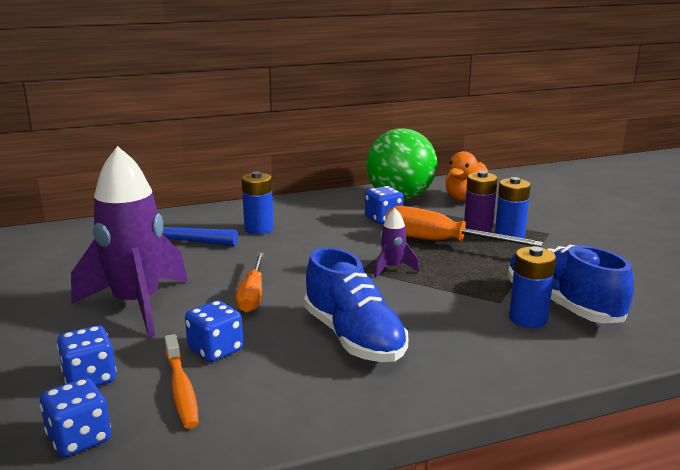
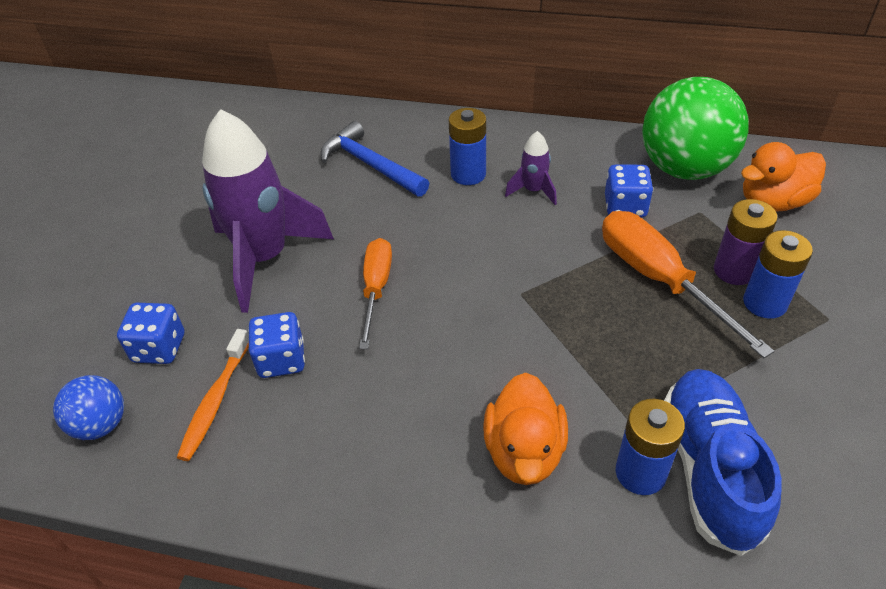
camera: 35 degrees right, 25 degrees up
blue dice [40,378,111,457] -> blue ball [53,375,124,440]
orange screwdriver [236,253,264,313] -> orange screwdriver turned 150 degrees clockwise [359,238,392,349]
blue shoe [304,247,408,362] -> none
purple rocket [374,208,419,277] -> purple rocket moved to [505,131,557,205]
none -> orange duck [483,373,568,485]

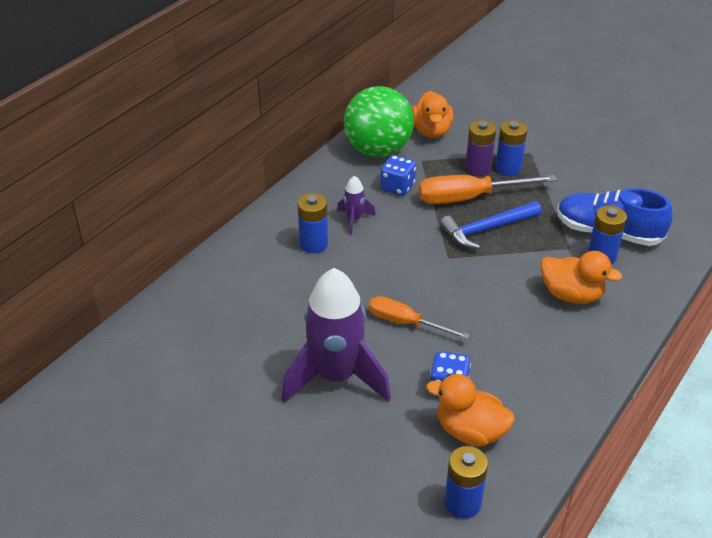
camera: 70 degrees left, 5 degrees down
blue ball [53,375,124,440] -> blue battery [444,446,488,519]
blue dice [117,303,184,364] -> none
orange toothbrush [177,329,249,461] -> orange duck [426,374,515,446]
blue hammer [320,121,429,197] -> blue hammer moved to [440,201,542,249]

